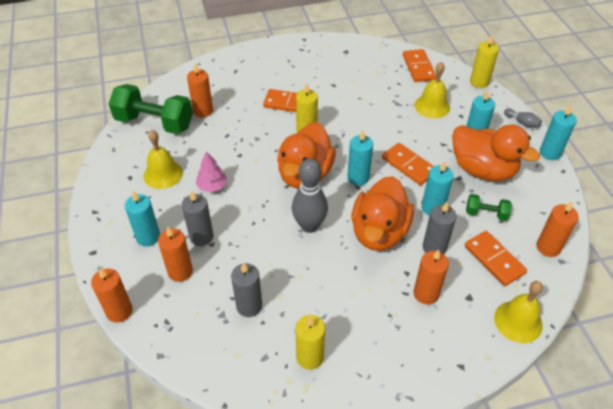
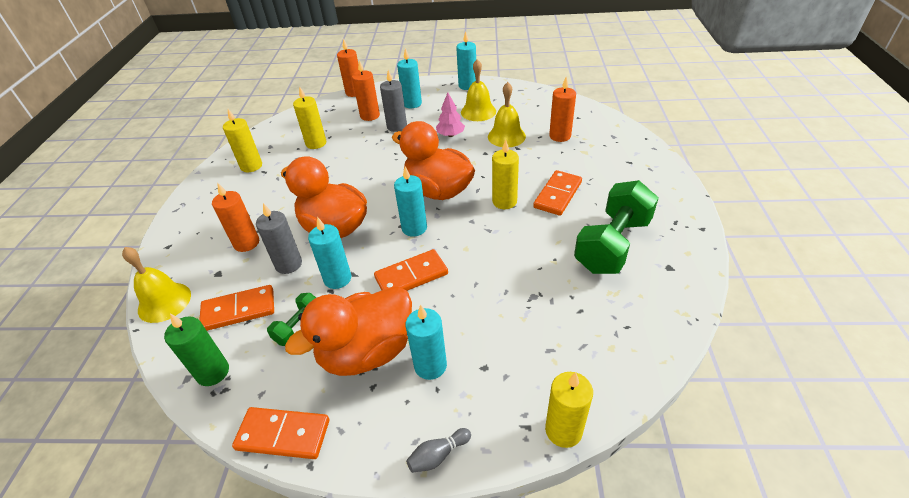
camera: 110 degrees right, 5 degrees down
green dumbbell [109,84,193,134] -> green dumbbell moved to [574,180,658,274]
grey candle [231,262,262,317] -> yellow candle [293,86,326,149]
grey bowling pin [292,158,328,233] -> none
orange domino [403,49,436,82] -> orange domino moved to [232,407,329,459]
yellow bell [415,62,450,118] -> yellow bell moved to [488,82,526,147]
orange candle [536,201,579,257] -> green candle [164,314,229,386]
turquoise candle [540,105,577,160] -> turquoise candle moved to [456,31,476,90]

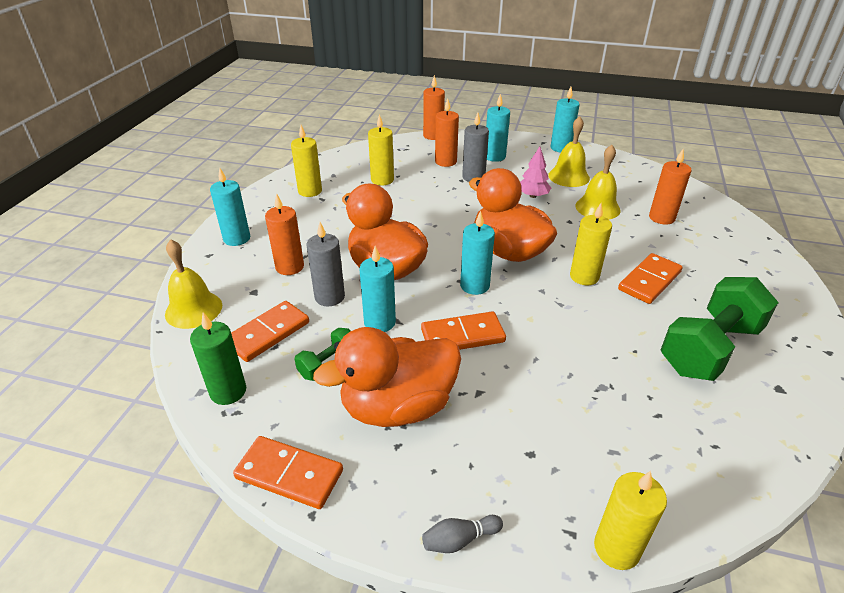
camera: 10 degrees right, 5 degrees down
orange domino [199,285,274,331] -> orange domino turned 45 degrees counterclockwise [231,301,309,362]
turquoise candle [406,305,447,380] -> turquoise candle moved to [210,167,250,246]

